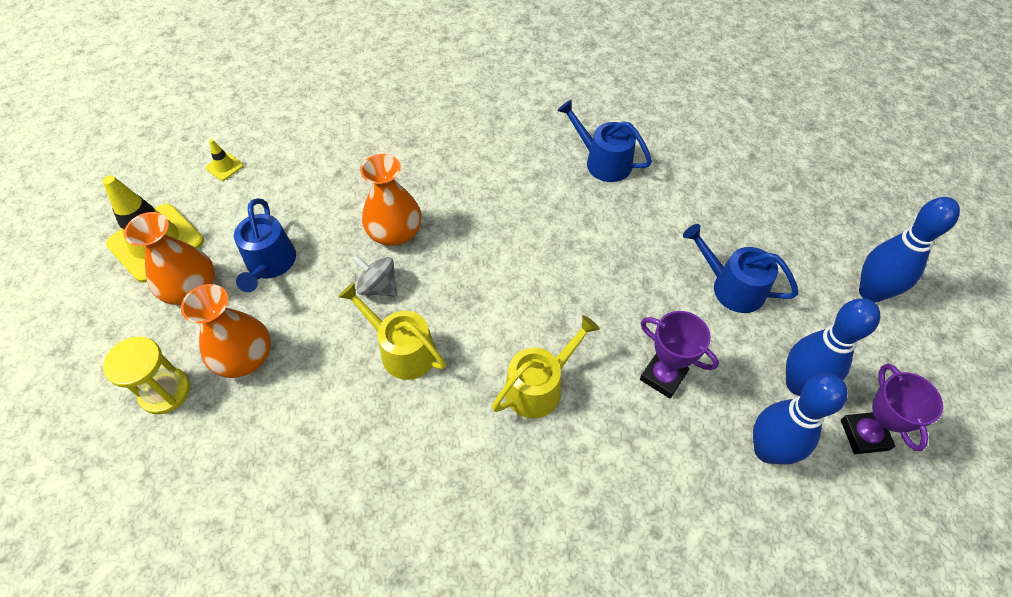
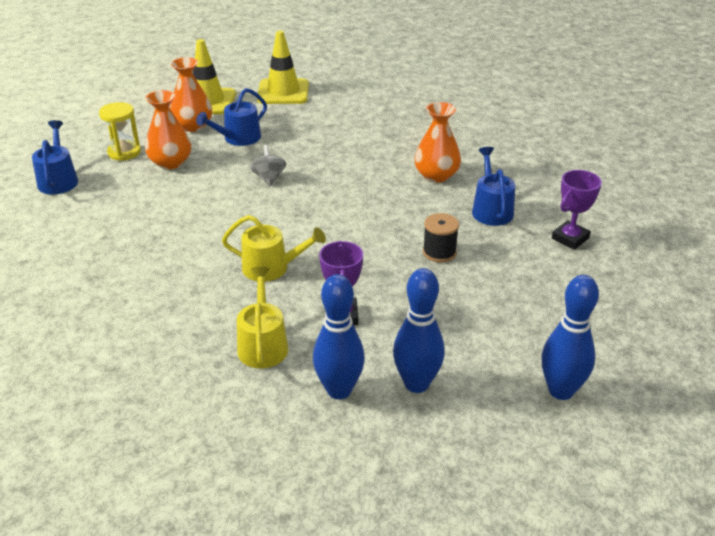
camera: 50 degrees right, 20 degrees down
yellow traffic cone [206,139,244,181] -> yellow traffic cone [257,30,309,104], size x2.39
yellow watering can [338,283,446,380] -> yellow watering can moved to [237,267,288,368]
orange vase [360,154,422,246] -> orange vase moved to [414,102,461,183]
blue watering can [683,224,798,313] -> blue watering can moved to [32,120,78,195]
purple trophy [841,363,943,454] -> purple trophy moved to [552,170,602,250]
none -> black spool [423,213,459,262]

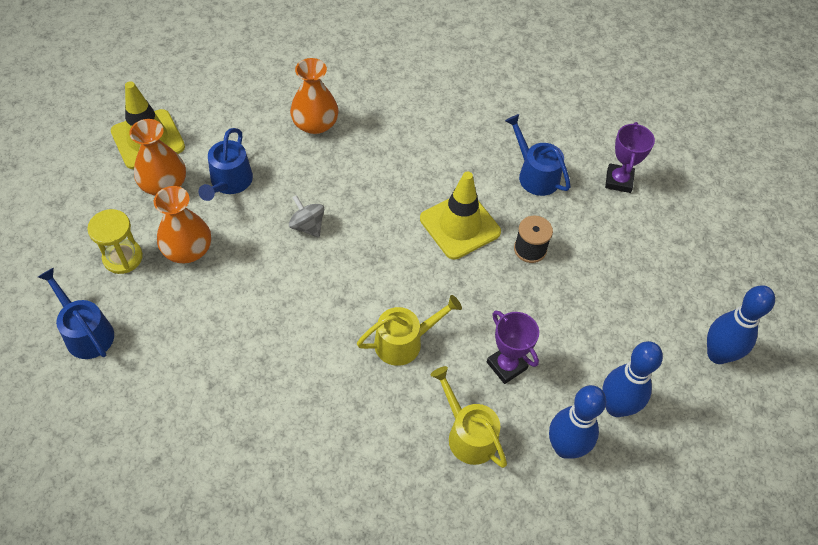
camera: 35 degrees left, 20 degrees up
yellow traffic cone [257,30,309,104] -> yellow traffic cone moved to [420,171,501,260]
orange vase [414,102,461,183] -> orange vase moved to [290,58,338,134]

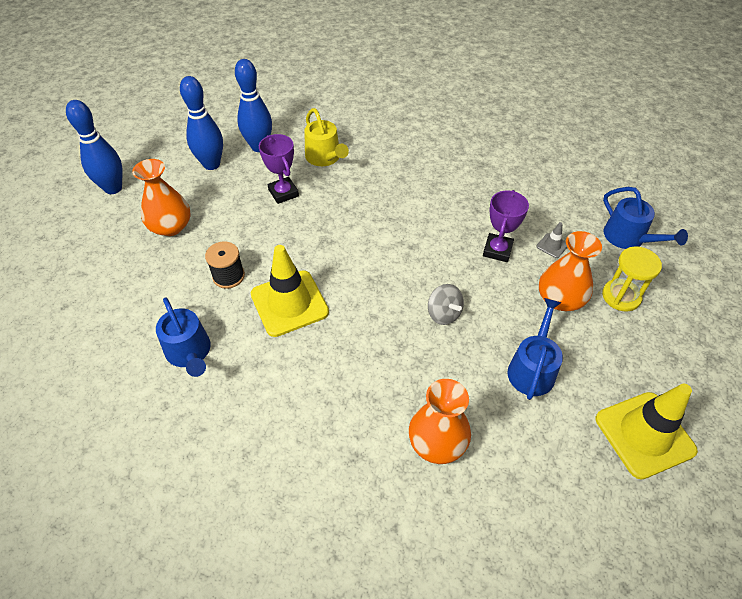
camera: 170 degrees left, 5 degrees down
orange vase [129,119,186,195] -> orange vase moved to [132,159,190,236]
yellow watering can [357,295,462,366] -> none
purple trophy [605,122,655,193] -> purple trophy moved to [483,190,529,262]
none -> grey traffic cone [536,222,567,258]

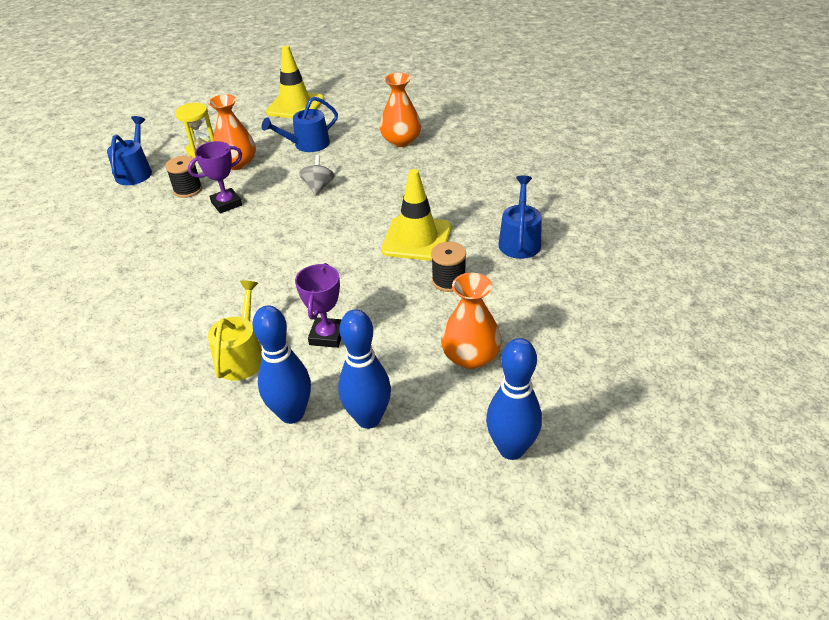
camera: 140 degrees left, 10 degrees down
grey traffic cone [536,222,567,258] -> black spool [165,156,202,198]

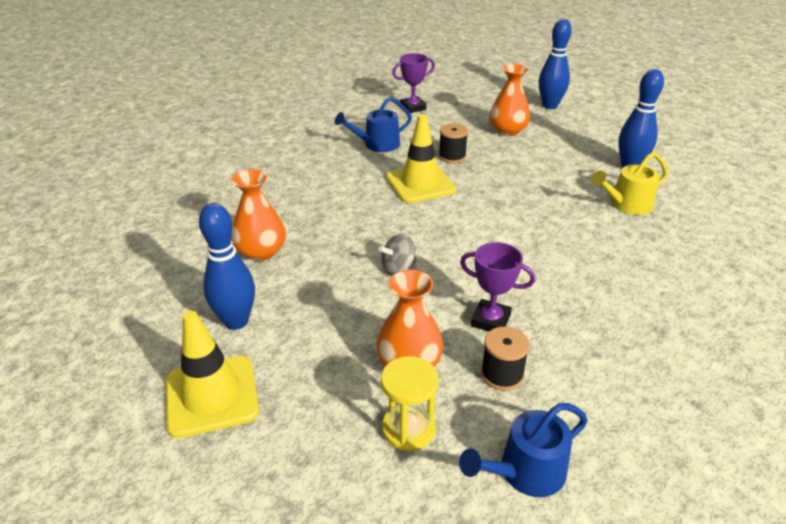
camera: 125 degrees left, 5 degrees down
blue watering can [262,97,338,152] -> none
purple trophy [295,263,342,348] -> purple trophy moved to [392,53,435,113]
blue bowling pin [338,310,391,429] -> blue bowling pin moved to [199,203,255,330]

